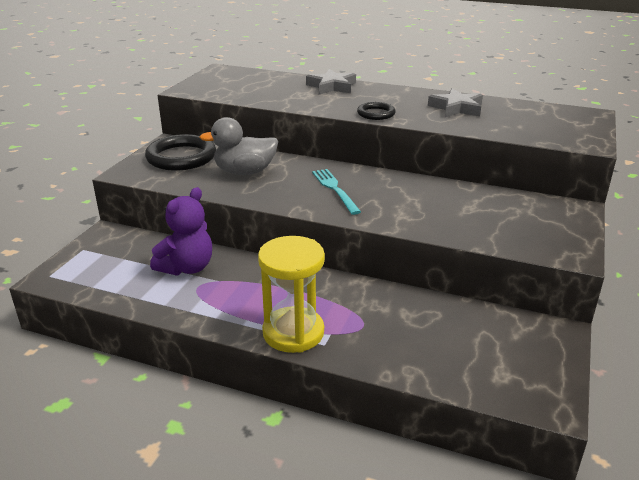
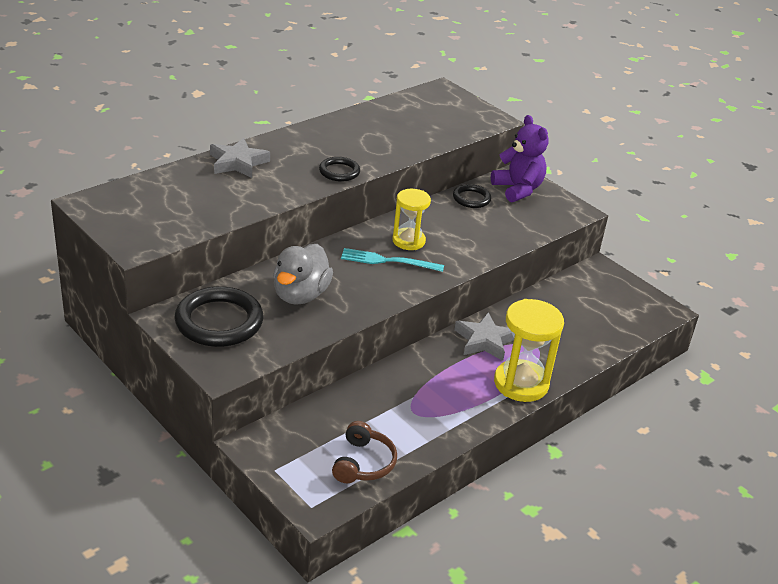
camera: 65 degrees left, 5 degrees up
purple teddy bear [150,187,212,276] -> purple teddy bear moved to [491,115,548,202]
grey star [428,89,483,117] -> grey star moved to [454,312,514,361]
none -> brown headphones [332,421,397,483]
none -> yellow hourglass [392,189,431,250]
none -> black ring [453,184,491,208]

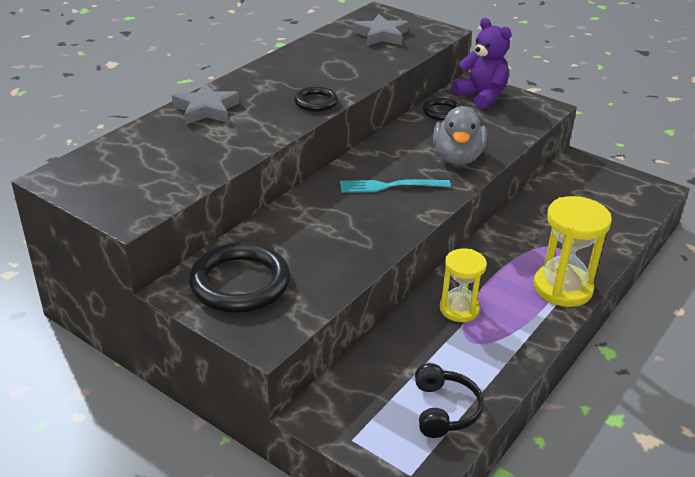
camera: 10 degrees left, 0 degrees up
grey duck [273,244,333,305] -> grey duck moved to [433,106,487,165]
brown headphones [332,421,397,483] -> black headphones [415,363,484,438]
yellow hourglass [392,189,431,250] -> yellow hourglass moved to [440,249,487,322]
grey star [454,312,514,361] -> grey star moved to [352,14,408,46]

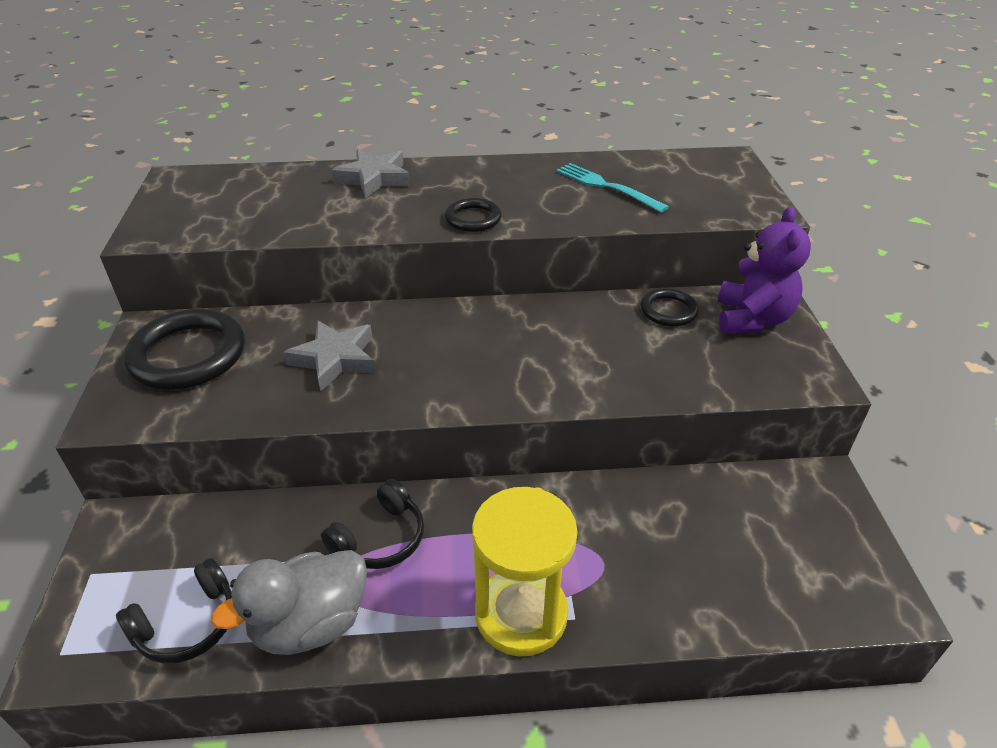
camera: 50 degrees right, 5 degrees up
turquoise fork [340,179,451,193] -> turquoise fork moved to [556,163,669,213]
grey star [352,14,408,46] -> grey star moved to [283,320,376,391]
grey duck [433,106,487,165] -> grey duck moved to [211,550,367,655]
yellow hourglass [440,249,487,322] -> black headphones [321,479,424,569]

